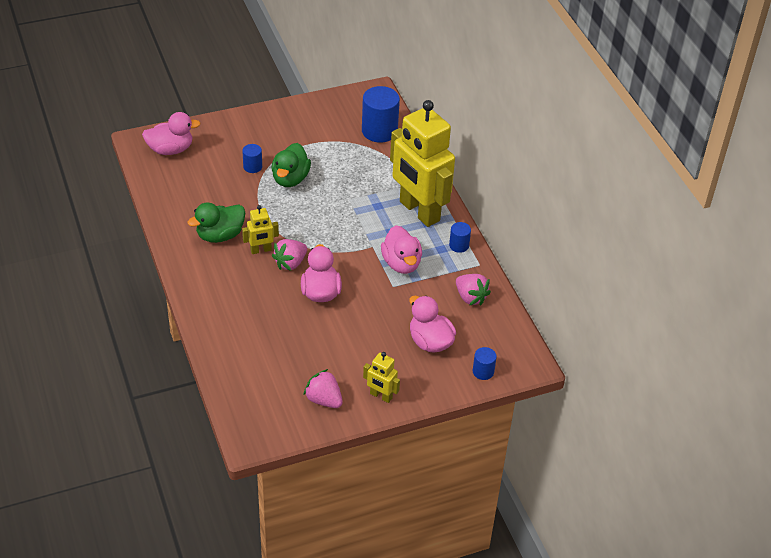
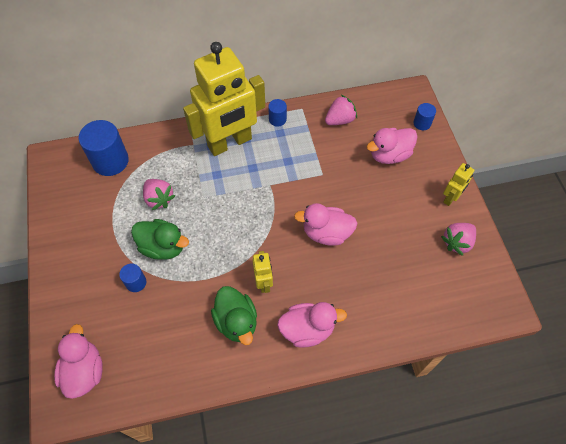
camera: 80 degrees left, 15 degrees up
pink strawberry [272,239,307,271] -> pink strawberry moved to [143,179,175,210]
pink duck [381,225,422,274] -> pink duck moved to [277,302,347,348]

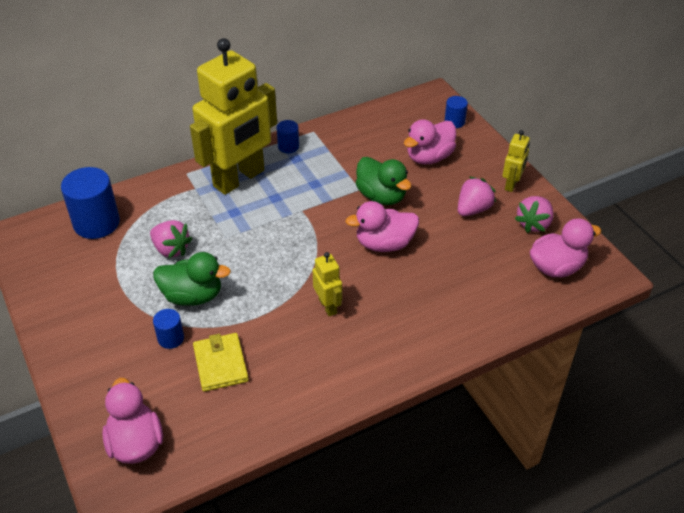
camera: 15 degrees left, 15 degrees down
green duck [211,286,257,345] -> green duck moved to [356,157,411,205]
pink duck [277,302,347,348] -> pink duck moved to [530,218,601,277]
pink strawberry [325,95,357,125] -> pink strawberry moved to [458,176,496,216]
none -> yellow wallet [193,333,249,392]

